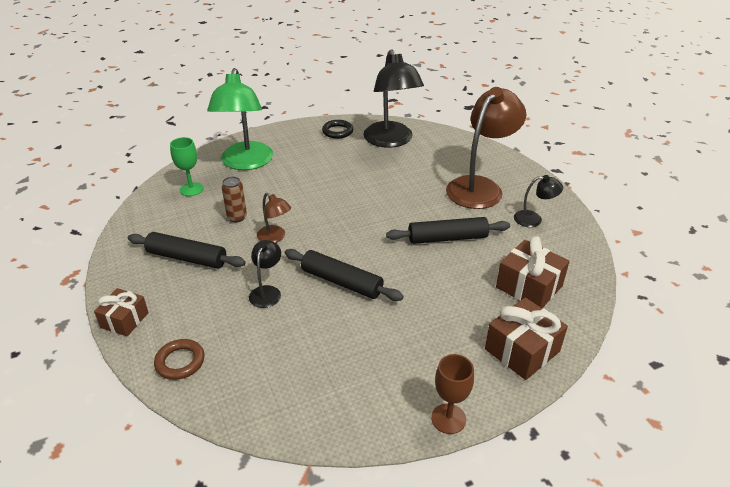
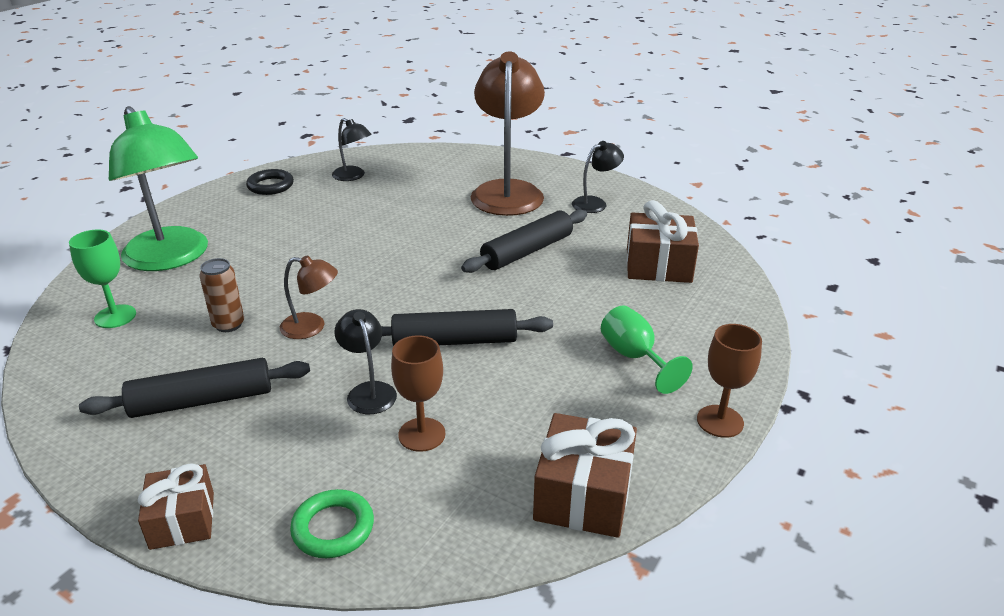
camera: 35 degrees left, 5 degrees down
brown ring [154,339,204,380] -> green ring [290,489,374,558]
black lamp [363,49,424,148] -> black lamp [332,118,372,181], size x0.47
brown gift [485,297,568,380] -> brown gift moved to [533,413,637,538]
none -> brown goblet [391,335,445,452]
none -> green goblet [601,305,693,394]

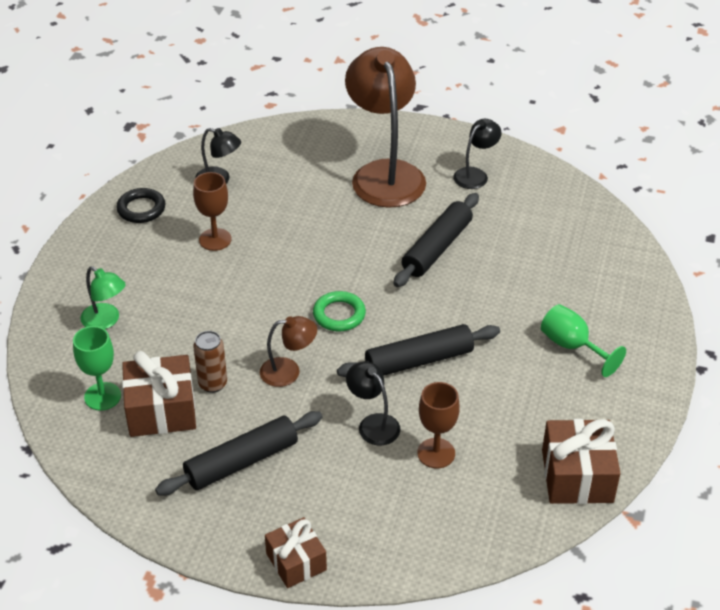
camera: 15 degrees left, 10 degrees up
green lamp [109,106,208,271] -> green lamp [81,266,126,329], size x0.47
green ring [290,489,374,558] -> green ring moved to [313,291,366,331]
brown gift [626,200,699,283] -> brown gift moved to [122,351,196,437]
brown goblet [697,324,762,438] -> brown goblet moved to [193,172,232,251]

